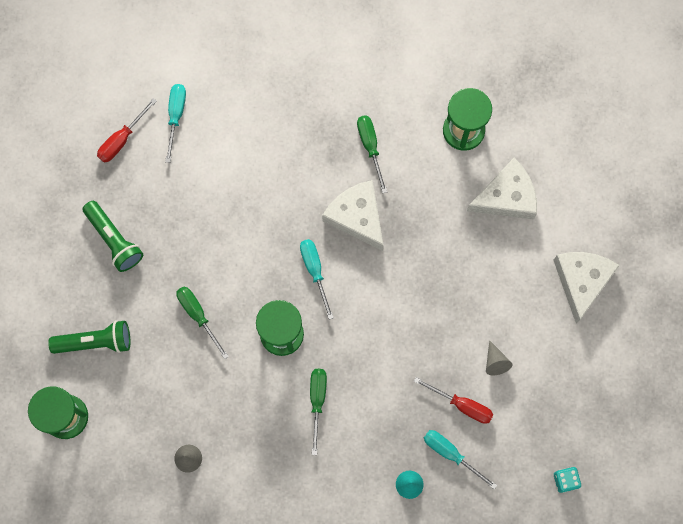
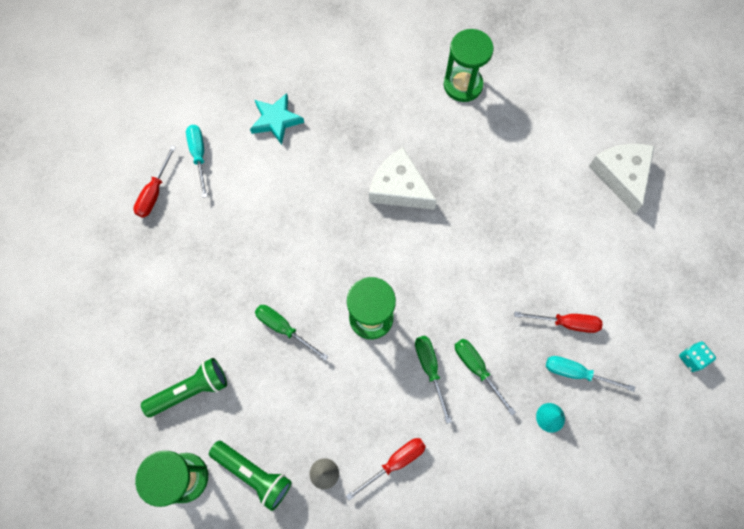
camera: 20 degrees left, 5 degrees down
green flashlight [82,201,143,272] -> green flashlight moved to [209,441,292,511]
turquoise screwdriver [300,239,334,320] -> none
green screwdriver [357,115,387,193] -> green screwdriver moved to [455,339,516,416]
white cheese [467,158,537,220] -> none
grey cone [486,340,512,375] -> none
none -> turquoise star [250,93,304,145]
none -> red screwdriver [346,438,426,500]

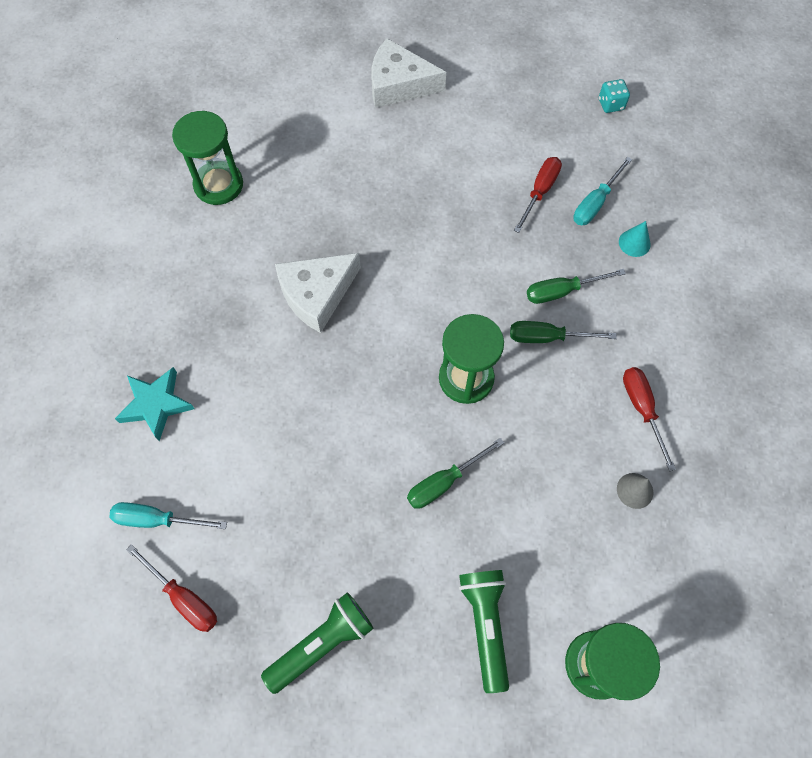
camera: 70 degrees left, 5 degrees down
green flashlight [209,441,292,511] -> green flashlight moved to [261,592,374,694]

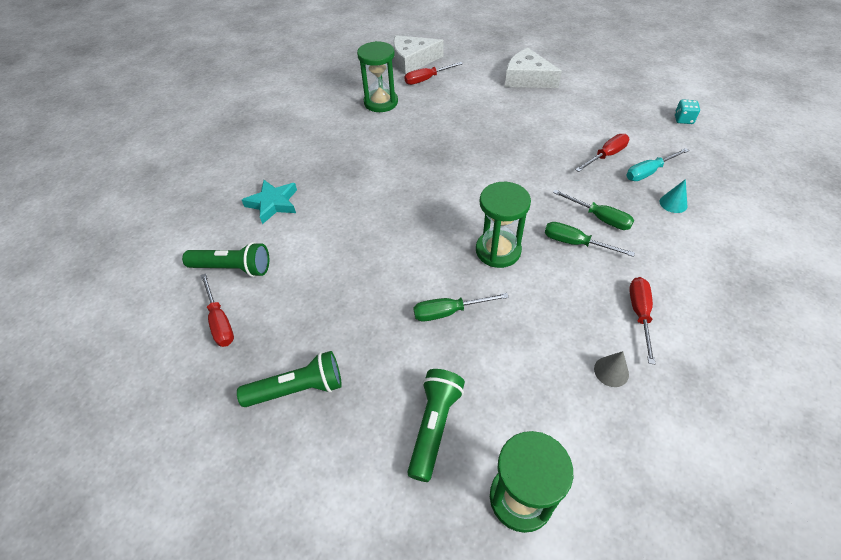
camera: 25 degrees right, 15 degrees down
turquoise screwdriver [110,502,227,529] -> green flashlight [182,242,269,277]
white cheese [275,253,361,333] -> white cheese moved to [394,35,443,75]
green screwdriver [527,269,626,304] -> green screwdriver turned 150 degrees counterclockwise [553,190,634,230]
none -> red screwdriver [404,62,463,85]

